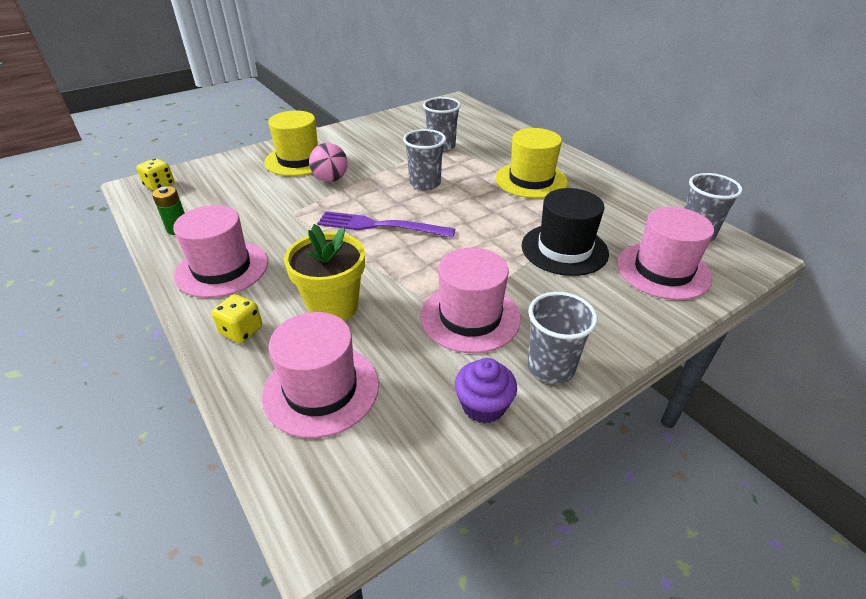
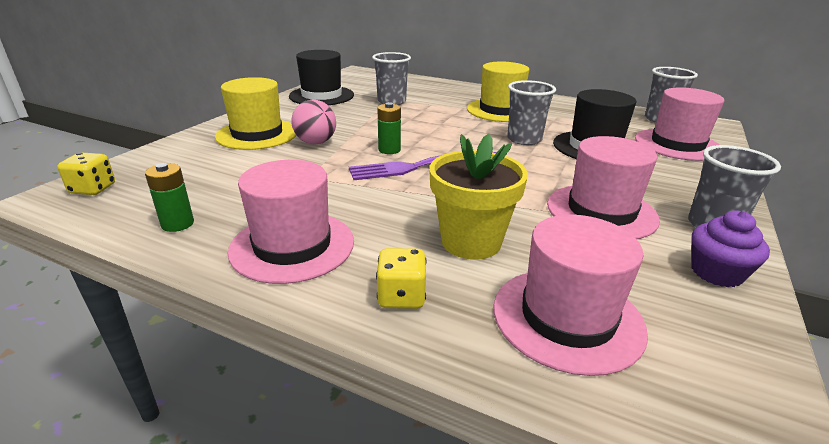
camera: 30 degrees left, 10 degrees down
grey cup [403,129,446,190] -> grey cup moved to [507,80,556,145]
none -> black hat [289,50,354,105]
none -> green battery [377,102,401,154]

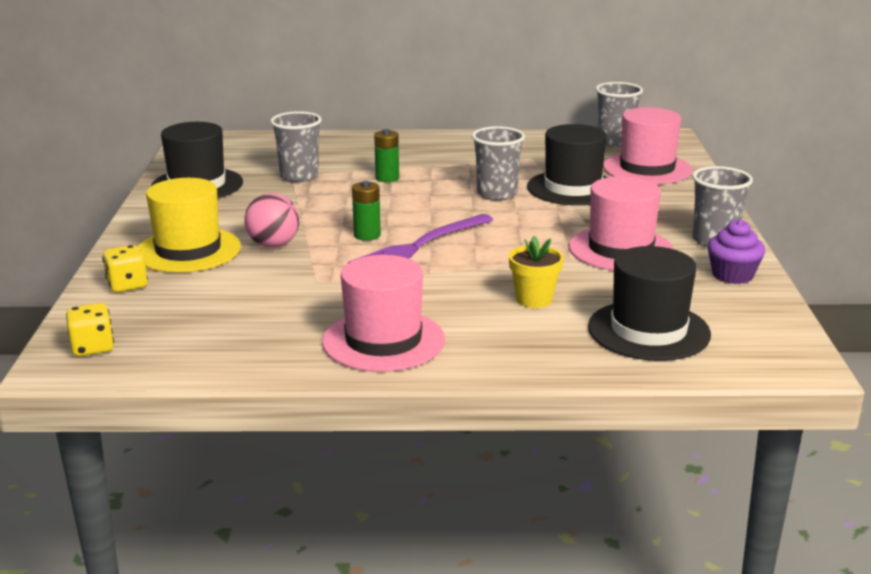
camera: 25 degrees left, 5 degrees down
green battery [145,163,194,232] -> green battery moved to [374,129,399,182]
yellow dice [376,248,427,309] -> yellow dice moved to [102,245,148,293]
yellow flower pot [429,134,528,260] -> yellow flower pot [509,236,564,308], size x0.63
yellow hat [467,62,529,122] -> none
pink hat [494,215,648,376] -> black hat [588,246,711,361]

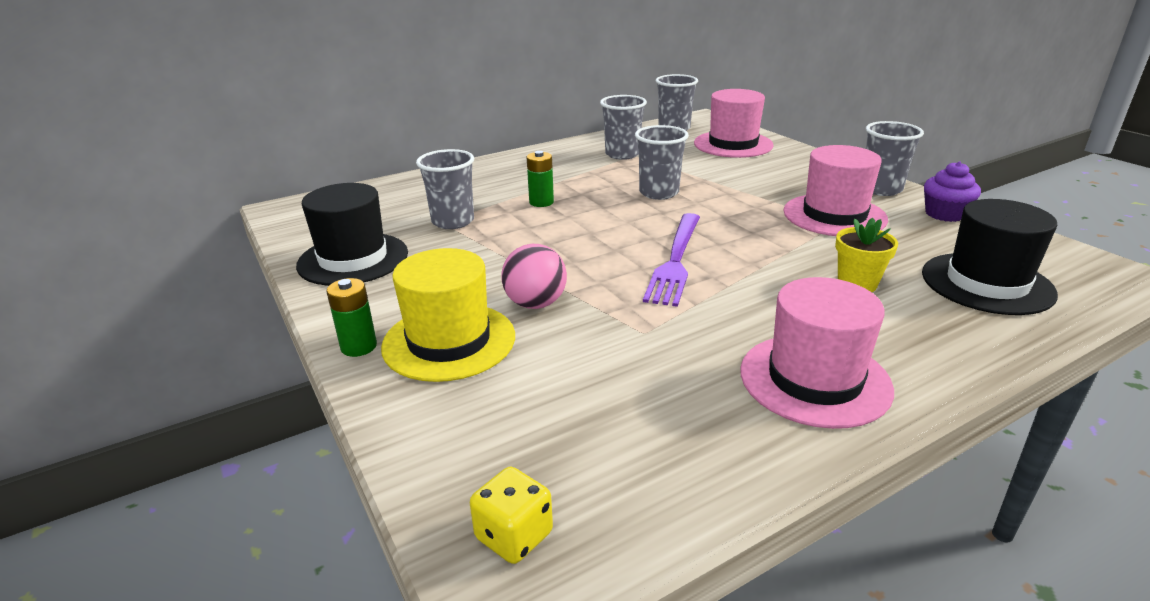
camera: 30 degrees left, 5 degrees up
yellow dice [102,245,148,293] -> none
green battery [352,181,381,241] -> green battery moved to [327,278,377,357]
black hat [527,124,607,205] -> none
none -> grey cup [600,95,647,160]

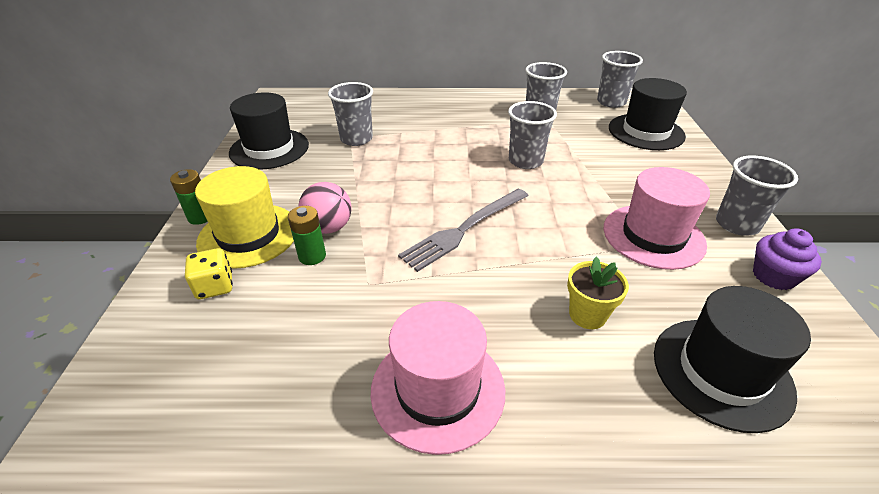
camera: 30 degrees right, 10 degrees up
yellow dice [470,467,553,564] -> yellow dice moved to [185,248,233,299]
green battery [527,151,554,207] -> green battery moved to [288,206,326,265]
purple fork [643,213,700,307] -> grey fork [398,189,529,272]
pink hat [694,89,774,158] -> black hat [609,78,687,150]

